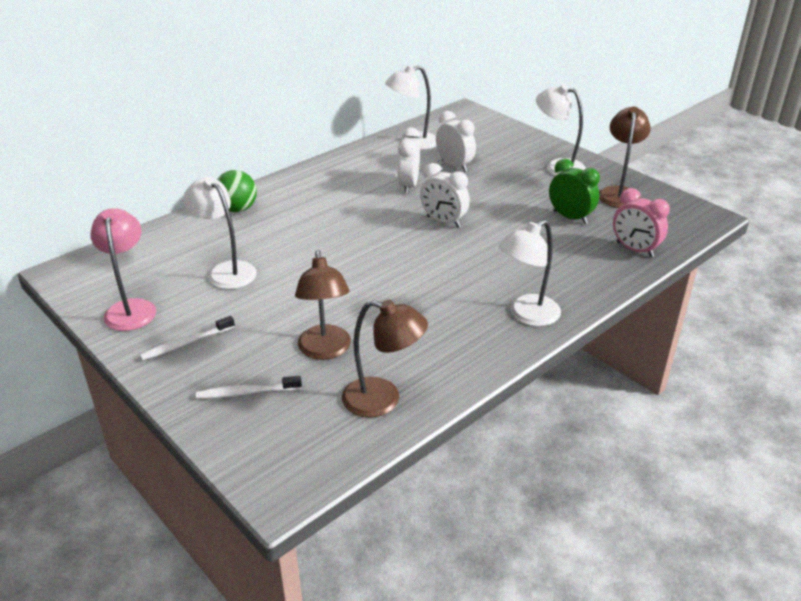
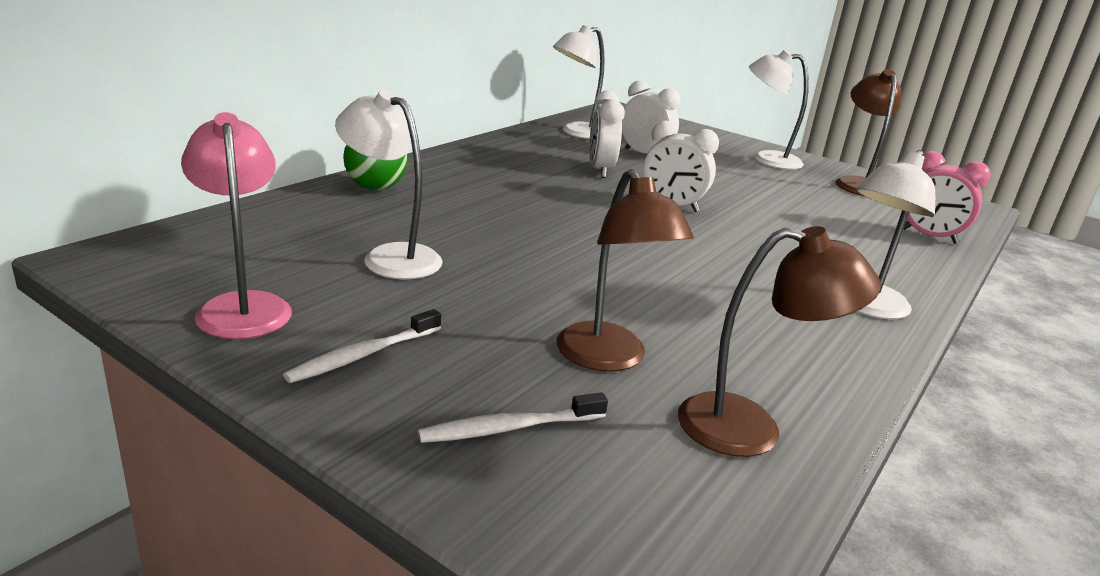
camera: 15 degrees left, 10 degrees down
green clock [549,158,600,224] -> none

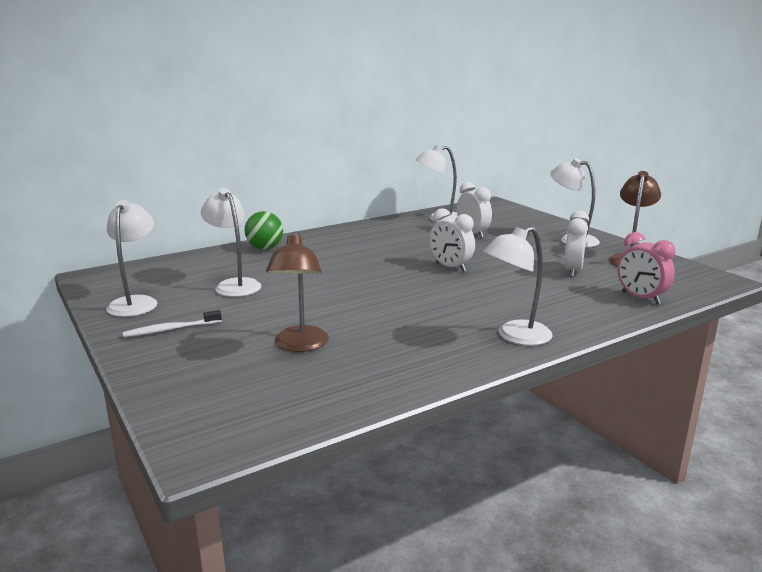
camera: 25 degrees right, 5 degrees down
pink lamp [181,112,292,339] -> white lamp [106,200,157,317]
white toothbrush [418,392,608,443] -> none
white clock [589,90,625,178] -> white clock moved to [564,210,589,277]
brown lamp [678,226,881,457] -> none

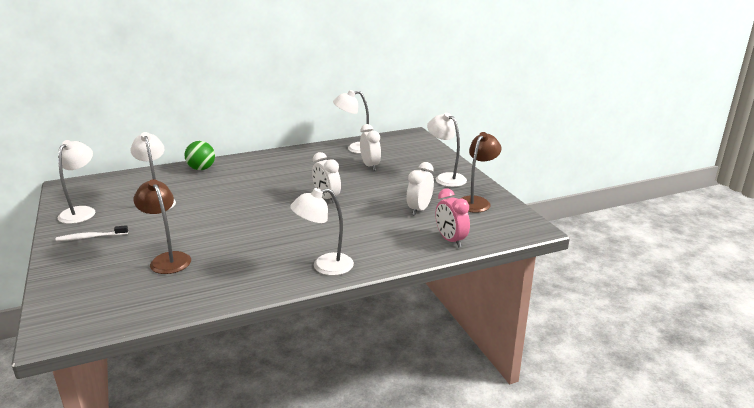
camera: 10 degrees right, 5 degrees up
brown lamp [266,231,329,352] -> brown lamp turned 135 degrees clockwise [134,179,191,274]

